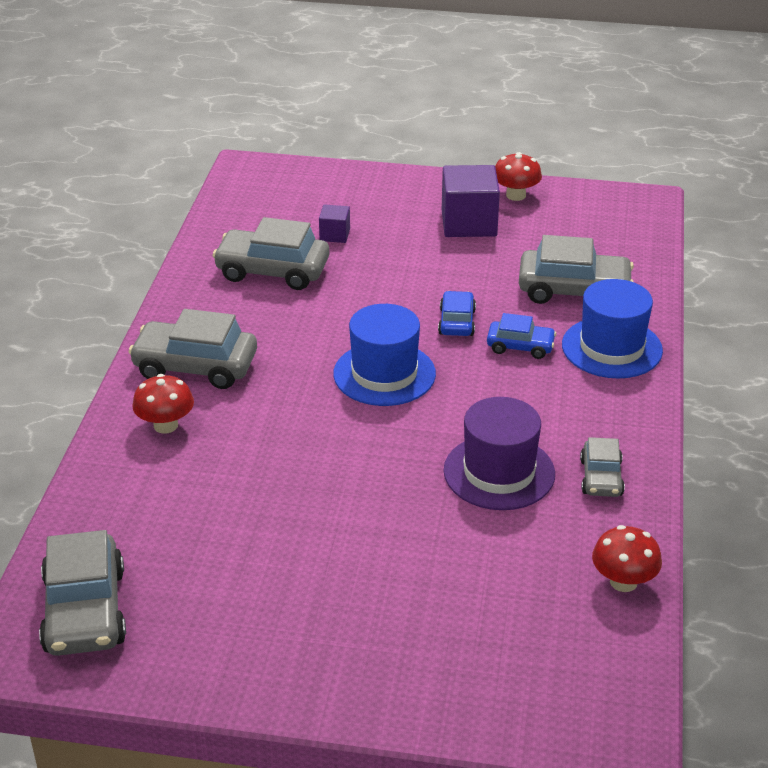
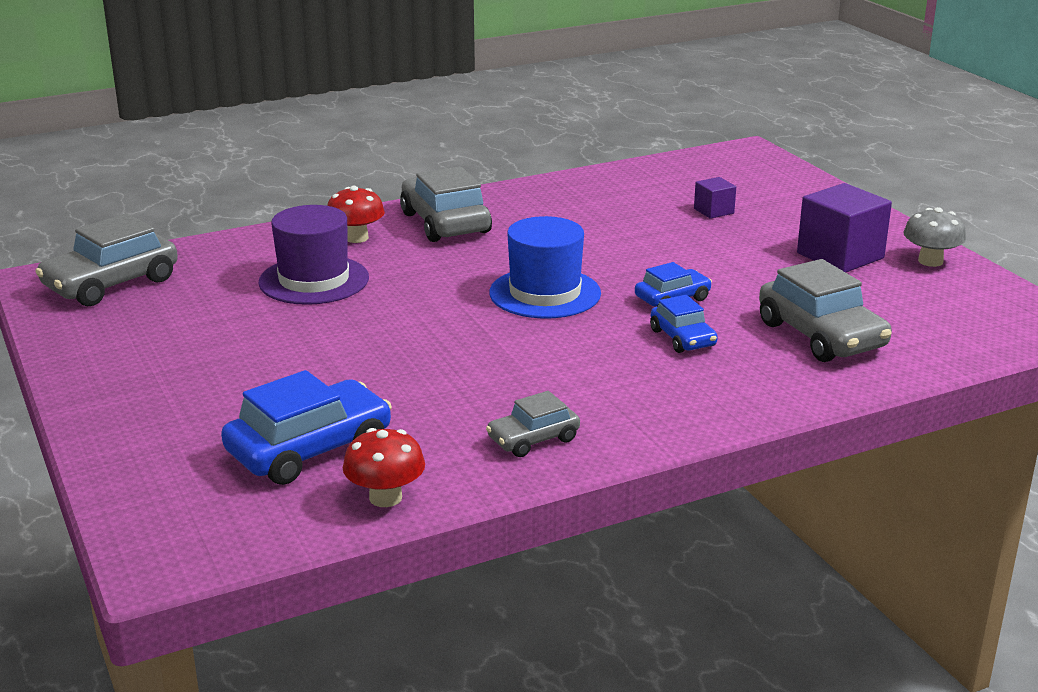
camera: 55 degrees right, 10 degrees down
grey car [212,217,329,290] -> none
purple hat [444,397,555,510] -> purple hat moved to [258,205,369,305]
red mushroom [495,152,542,201] -> grey mushroom [903,207,966,267]
blue hat [562,279,663,379] -> none
none -> blue car [221,370,392,485]

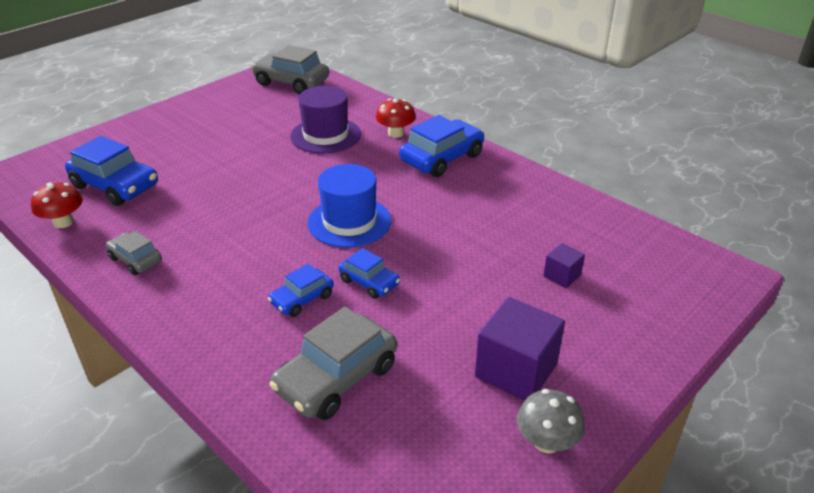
camera: 70 degrees right, 10 degrees up
grey car [400,166,492,242] -> blue car [399,115,484,177]

